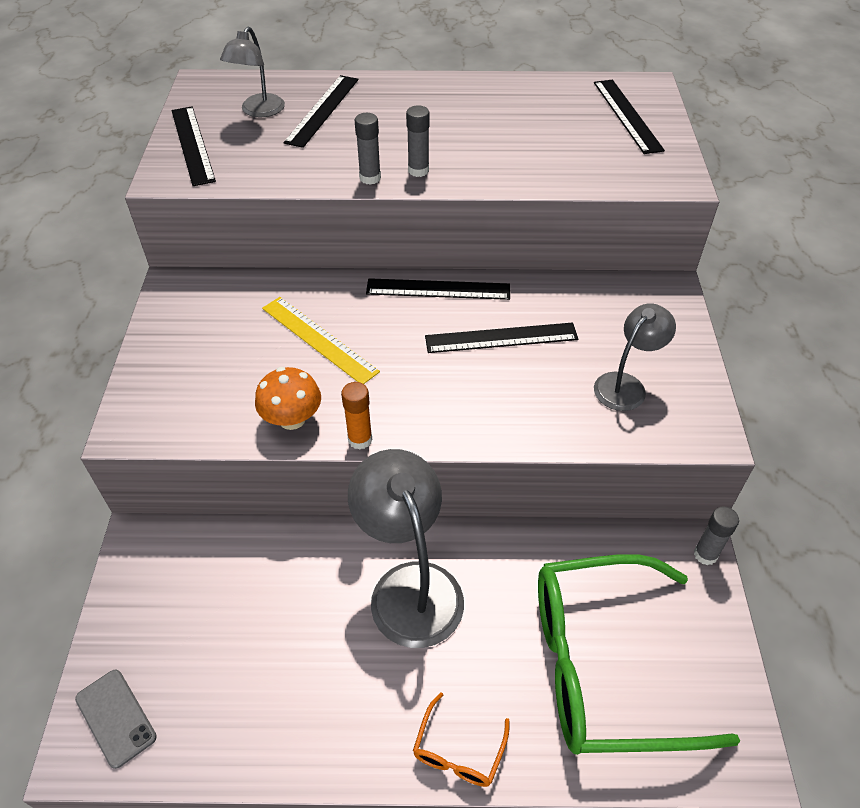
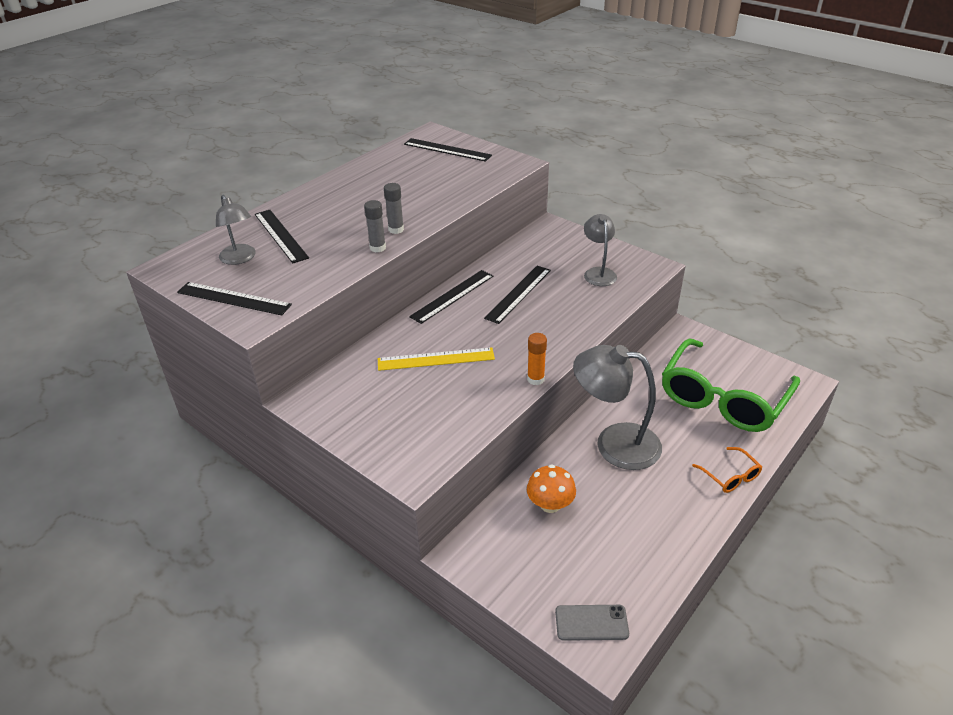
camera: 50 degrees left, 10 degrees down
orange mushroom [255,367,321,430] -> orange mushroom moved to [527,464,576,513]
grey glue stick [694,507,739,565] -> none

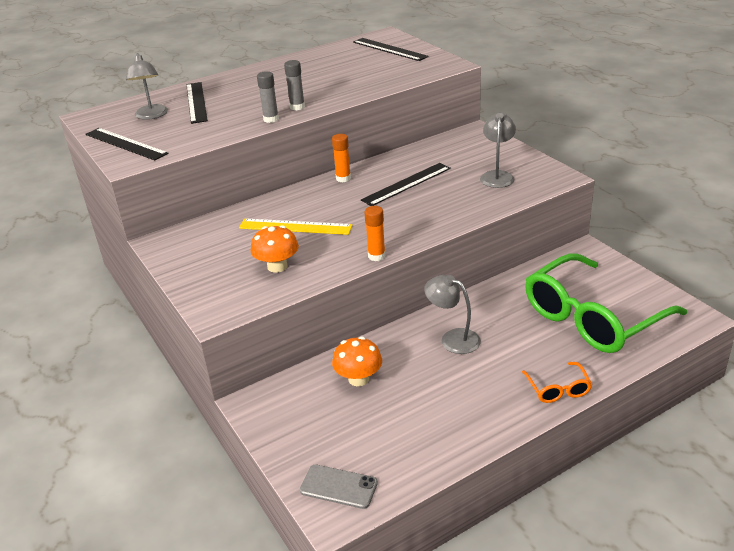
camera: 20 degrees right, 5 degrees down
black ruler [409,270,493,324] -> orange glue stick [332,134,351,182]
grey lamp [573,345,662,470] -> grey lamp [424,275,481,354], size x0.58
none -> orange mushroom [251,225,299,273]

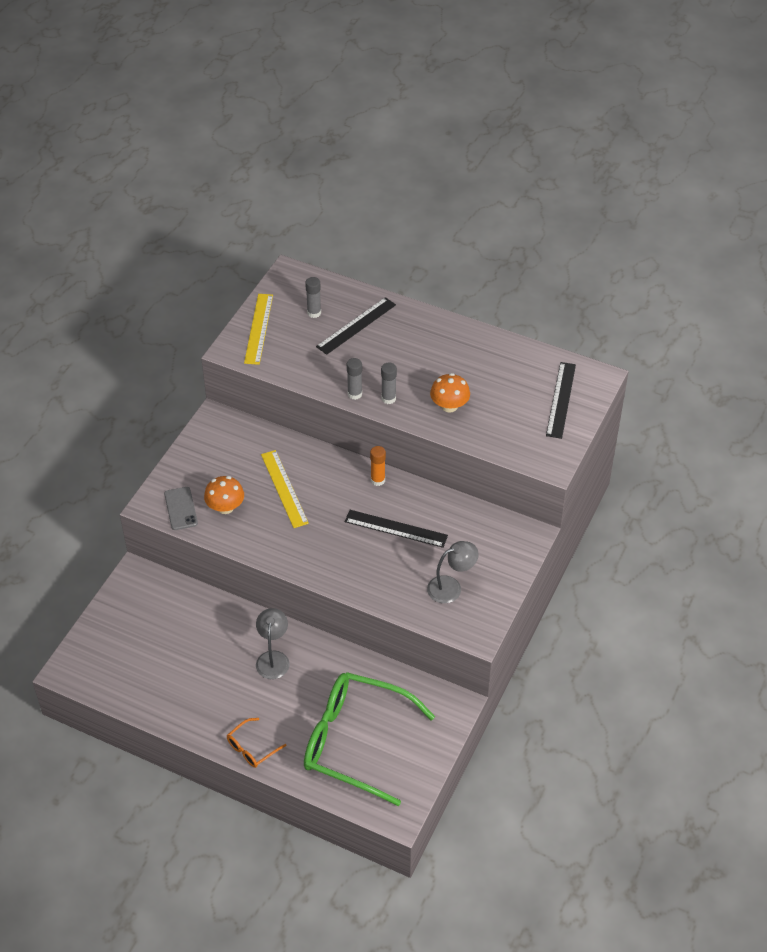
camera: 55 degrees right, 15 degrees up
black ruler [85,128,168,161] -> yellow ruler [244,294,273,365]
grey lamp [126,53,168,120] -> grey glue stick [305,277,321,318]
grey phone [300,464,378,509] -> grey phone moved to [164,487,198,530]
orange mushroom [332,337,382,386] -> orange mushroom moved to [430,373,470,413]
orange glue stick [364,206,385,261] -> none

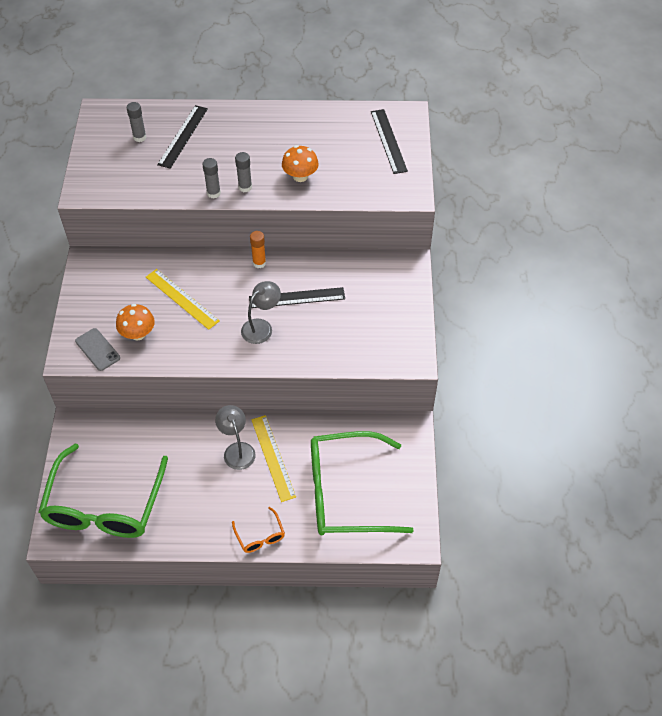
camera: 25 degrees left, 5 degrees up
orange glasses [227,718,287,768] -> orange glasses turned 45 degrees counterclockwise [232,507,285,553]
yellow ruler [244,294,273,365] -> yellow ruler moved to [251,415,296,502]
grey lamp [427,541,479,603] -> grey lamp moved to [241,281,281,344]
none -> green glasses [39,444,168,538]

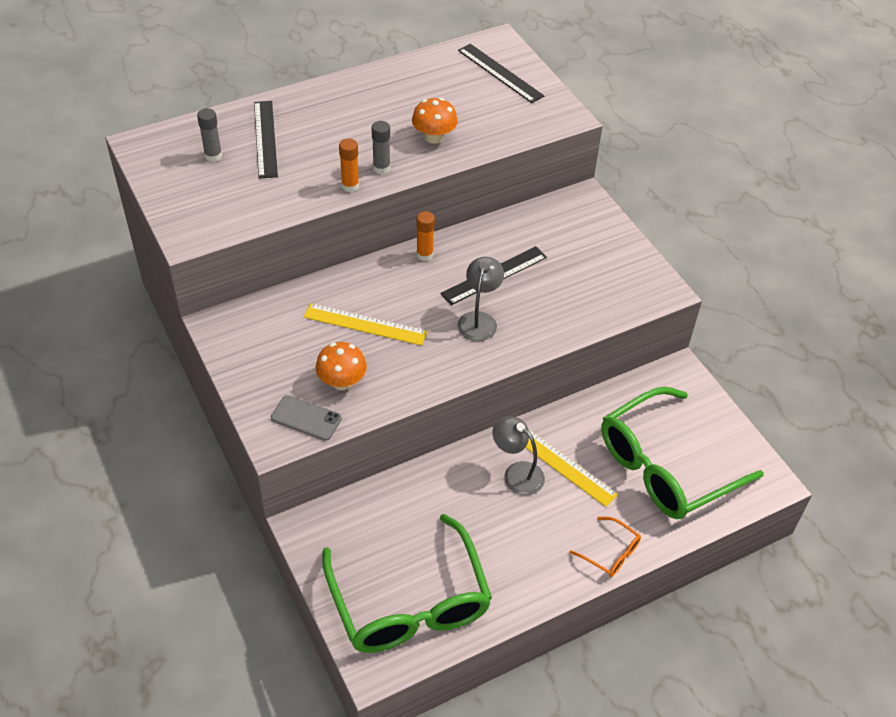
camera: 30 degrees left, 5 degrees down
grey glue stick [202,158,221,198] -> orange glue stick [339,138,359,192]

